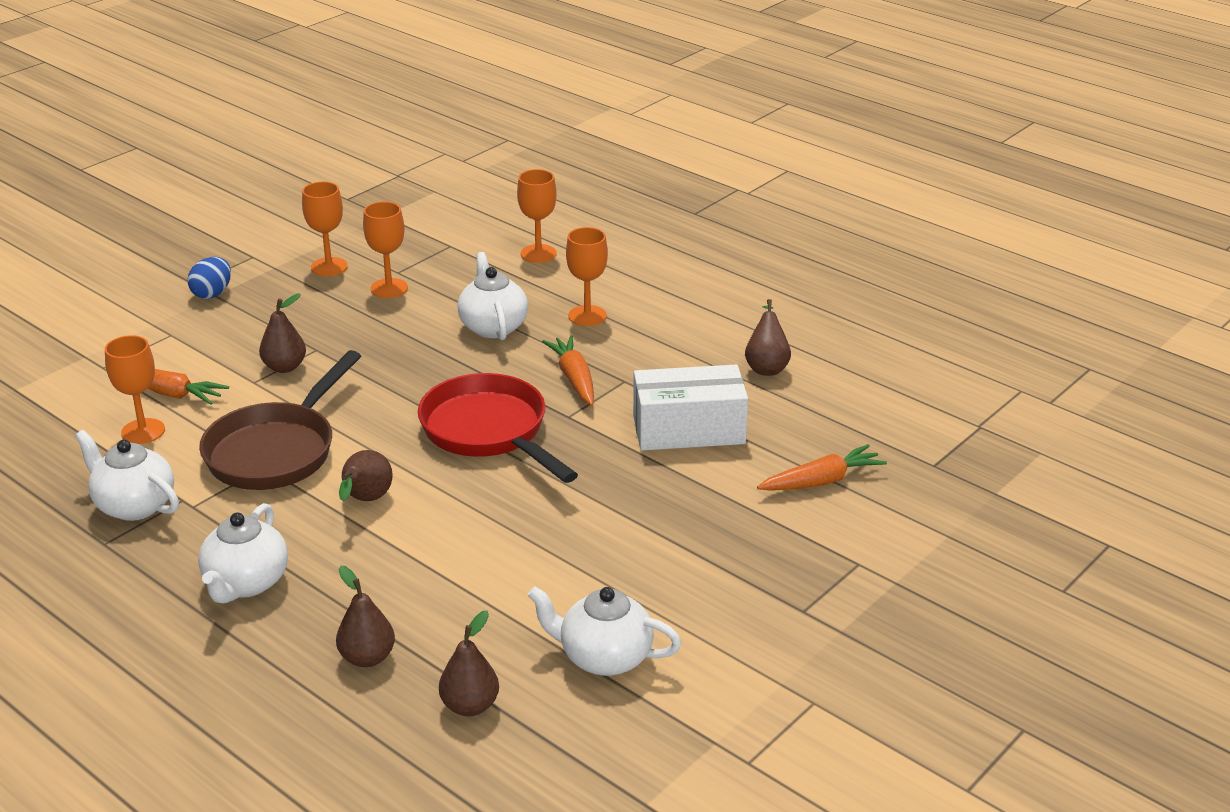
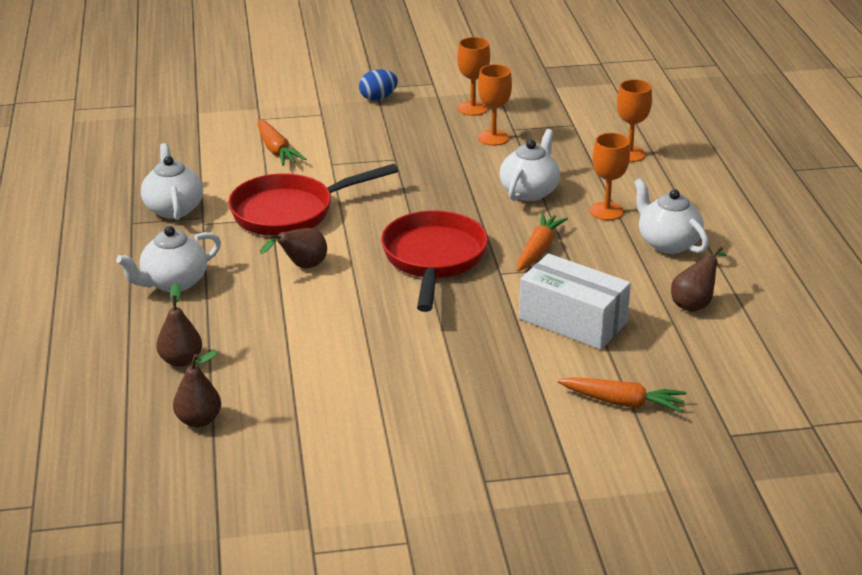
camera: 40 degrees right, 0 degrees up
orange goblet [105,335,165,444] -> none
brown pan [199,350,361,490] -> red pan [228,164,398,236]
brown pear [259,293,306,373] -> none
white teapot [528,586,682,676] -> white teapot moved to [634,178,709,254]

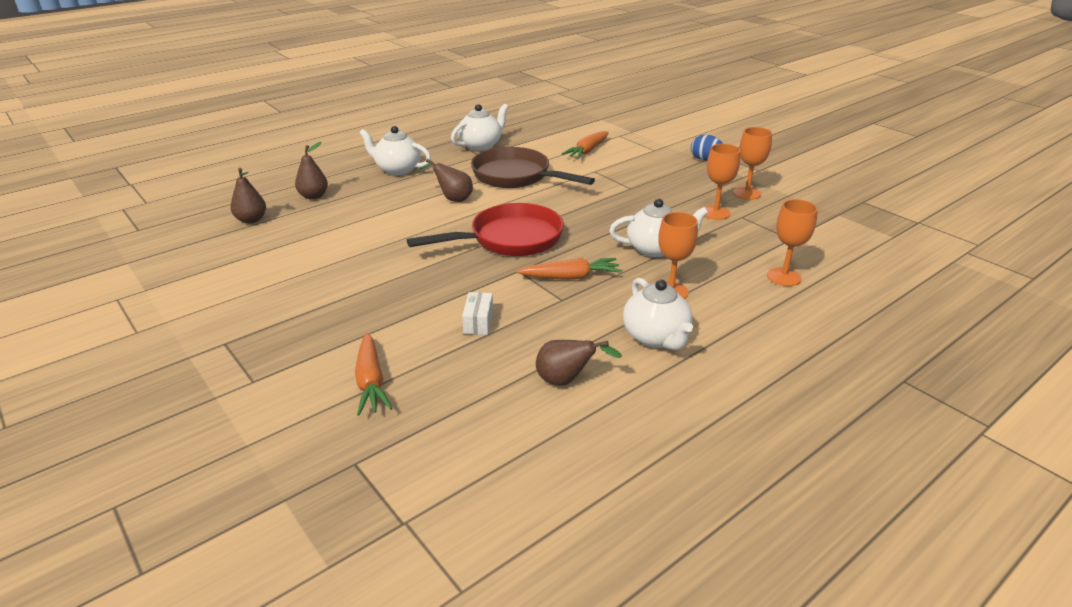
camera: 60 degrees right, 0 degrees up
red pan [228,164,398,236] -> brown pan [471,147,595,188]
white box [519,253,631,350] -> white box [462,292,493,335], size x0.46
white teapot [634,178,709,254] -> white teapot turned 135 degrees clockwise [623,278,693,350]

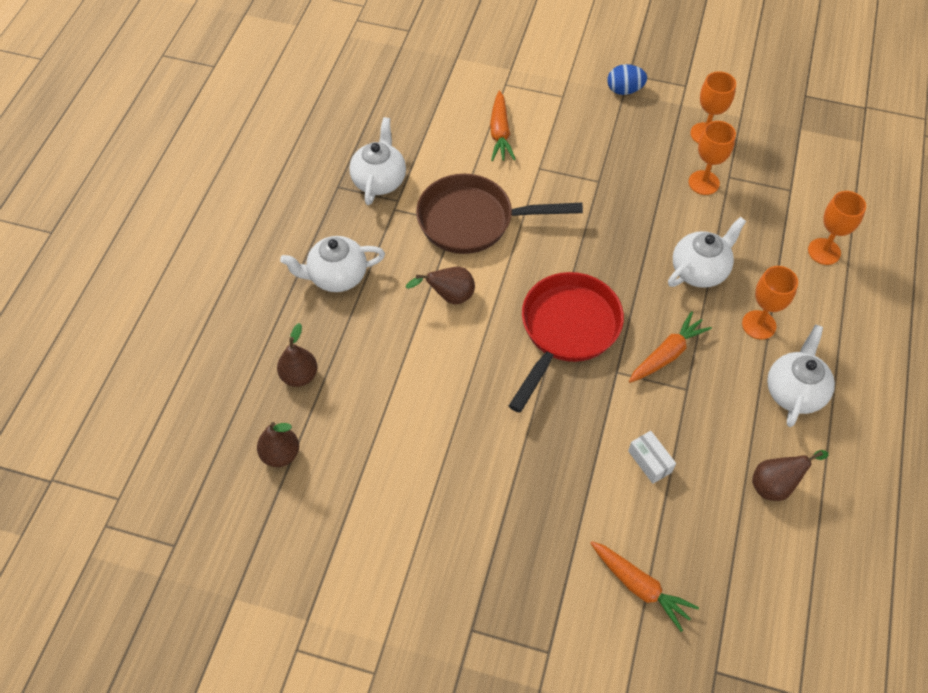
camera: 35 degrees left, 25 degrees up
white teapot [623,278,693,350] -> white teapot turned 105 degrees counterclockwise [767,325,835,427]

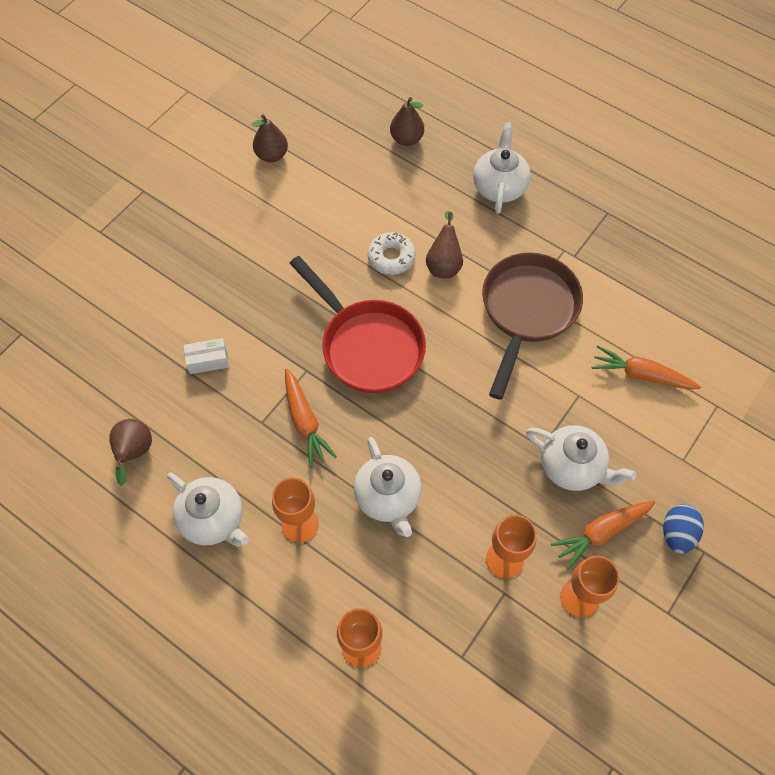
camera: 110 degrees right, 5 degrees up
brown pear [257,422,299,467] -> brown pear moved to [252,114,288,162]
white teapot [349,117,406,205] -> white teapot moved to [526,425,636,491]
orange carrot [590,541,699,632] -> orange carrot moved to [551,501,656,570]
none -> white donut [367,232,416,275]

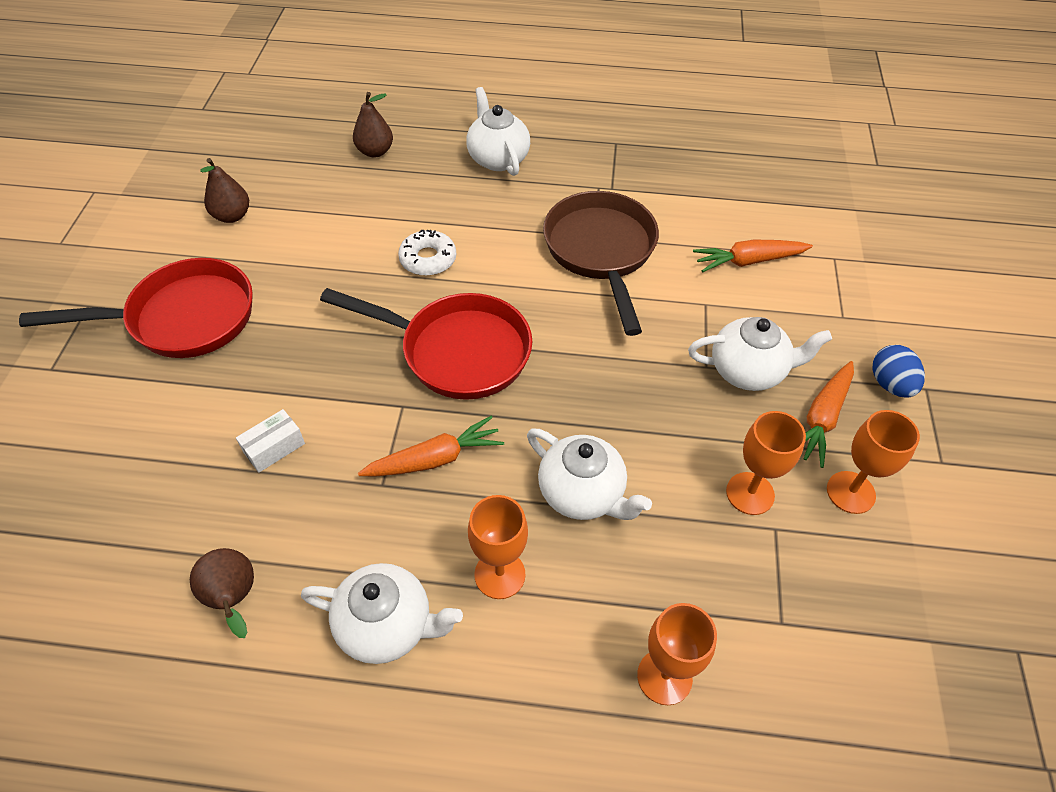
camera: 30 degrees left, 10 degrees down
orange carrot [285,369,337,468] -> orange carrot turned 60 degrees counterclockwise [358,416,504,477]
brown pear [426,211,463,279] -> none
none -> red pan [19,258,253,358]

